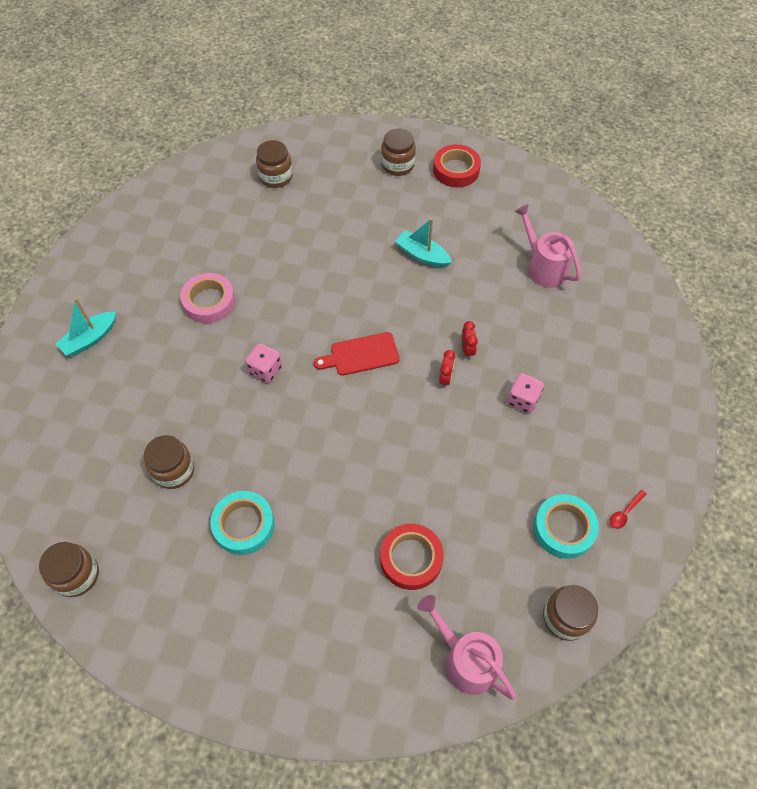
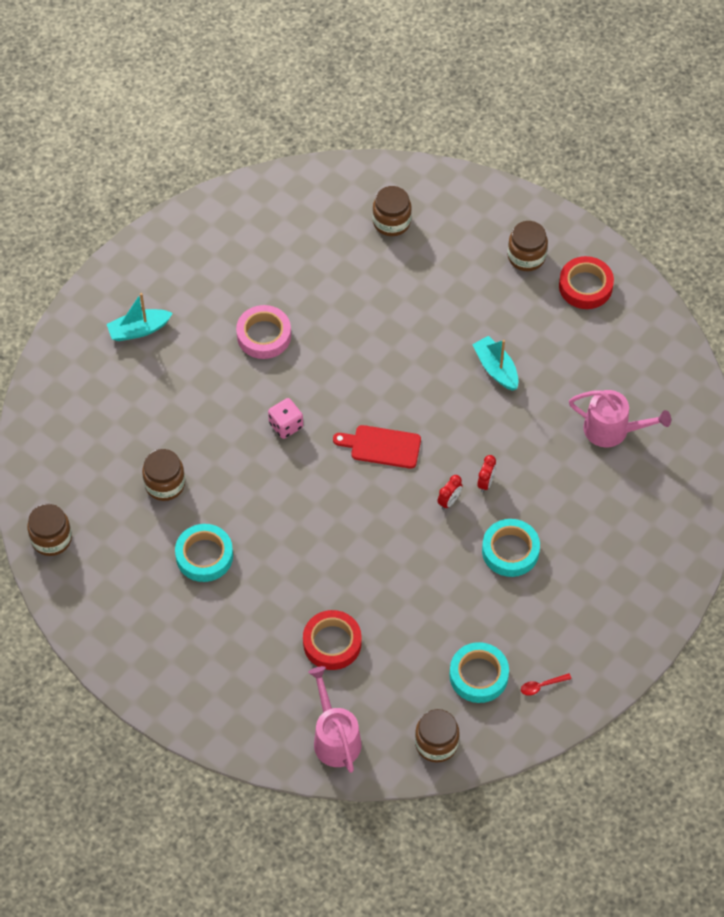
camera: 25 degrees right, 0 degrees up
pink dice [507,373,544,413] -> turquoise tape [482,519,540,577]
pink watering can [514,204,581,288] -> pink watering can turned 120 degrees clockwise [569,390,671,447]

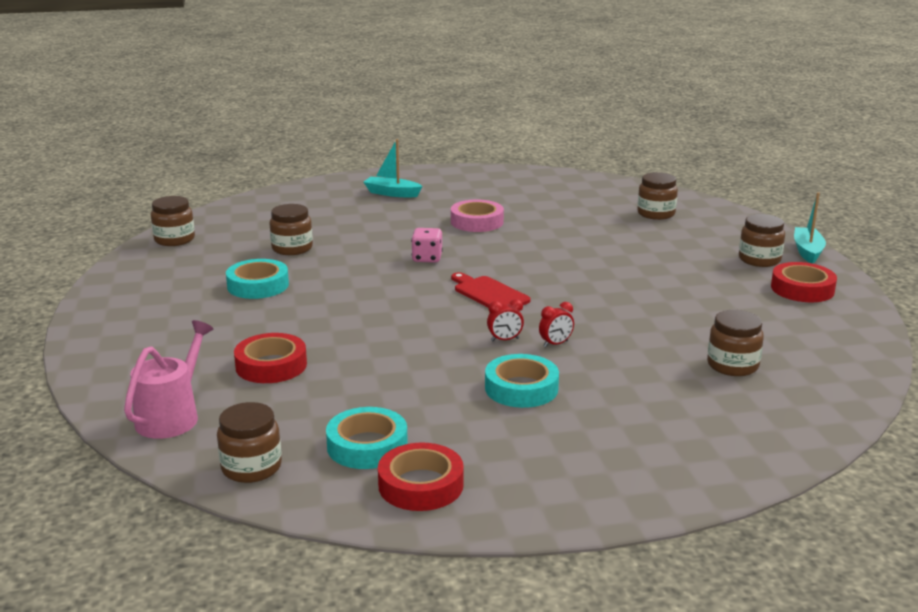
camera: 40 degrees right, 35 degrees down
turquoise boat [472,336,519,391] -> turquoise boat moved to [794,192,826,264]
red spoon [521,673,572,696] -> red tape [378,443,464,511]
pink watering can [569,390,671,447] -> brown jar [707,310,764,376]

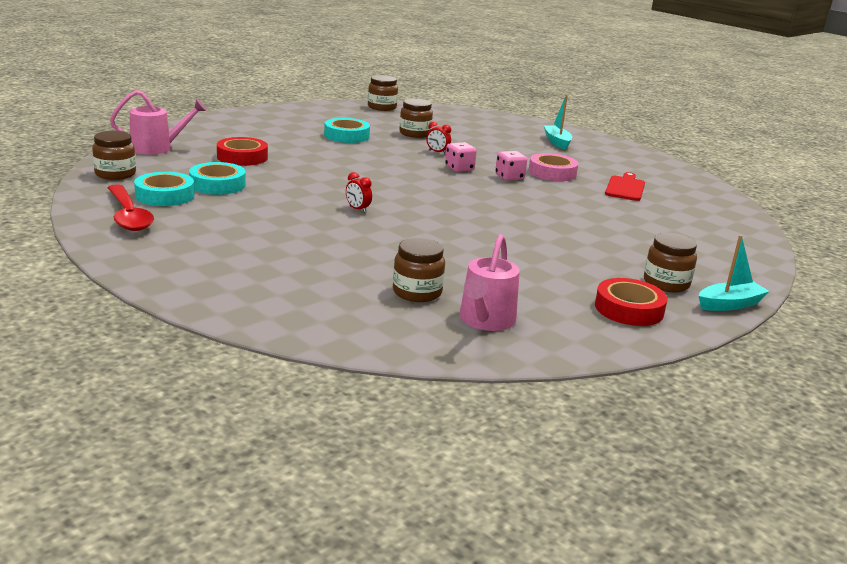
camera: 55 degrees right, 0 degrees up
red tape [378,443,464,511] -> red spoon [108,184,154,231]
red cutting board [451,272,531,307] -> red cutting board moved to [605,172,645,201]
turquoise tape [485,354,559,408] -> turquoise tape moved to [189,162,246,195]
red clock [539,302,574,347] -> red clock moved to [426,122,451,154]
brown jar [637,172,678,220] -> none
none -> pink watering can [460,234,520,331]
none -> pink dice [495,151,527,181]

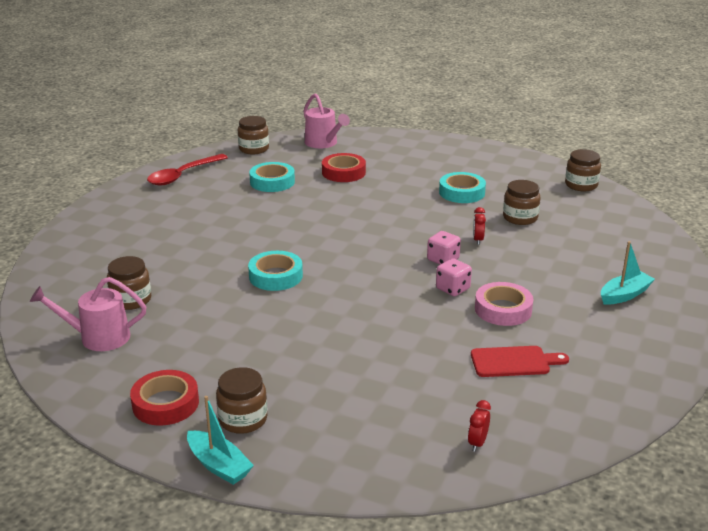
camera: 70 degrees right, 5 degrees up
turquoise tape [134,172,194,206] -> turquoise tape moved to [248,251,303,291]
red clock [346,172,372,213] -> red clock moved to [468,400,491,452]

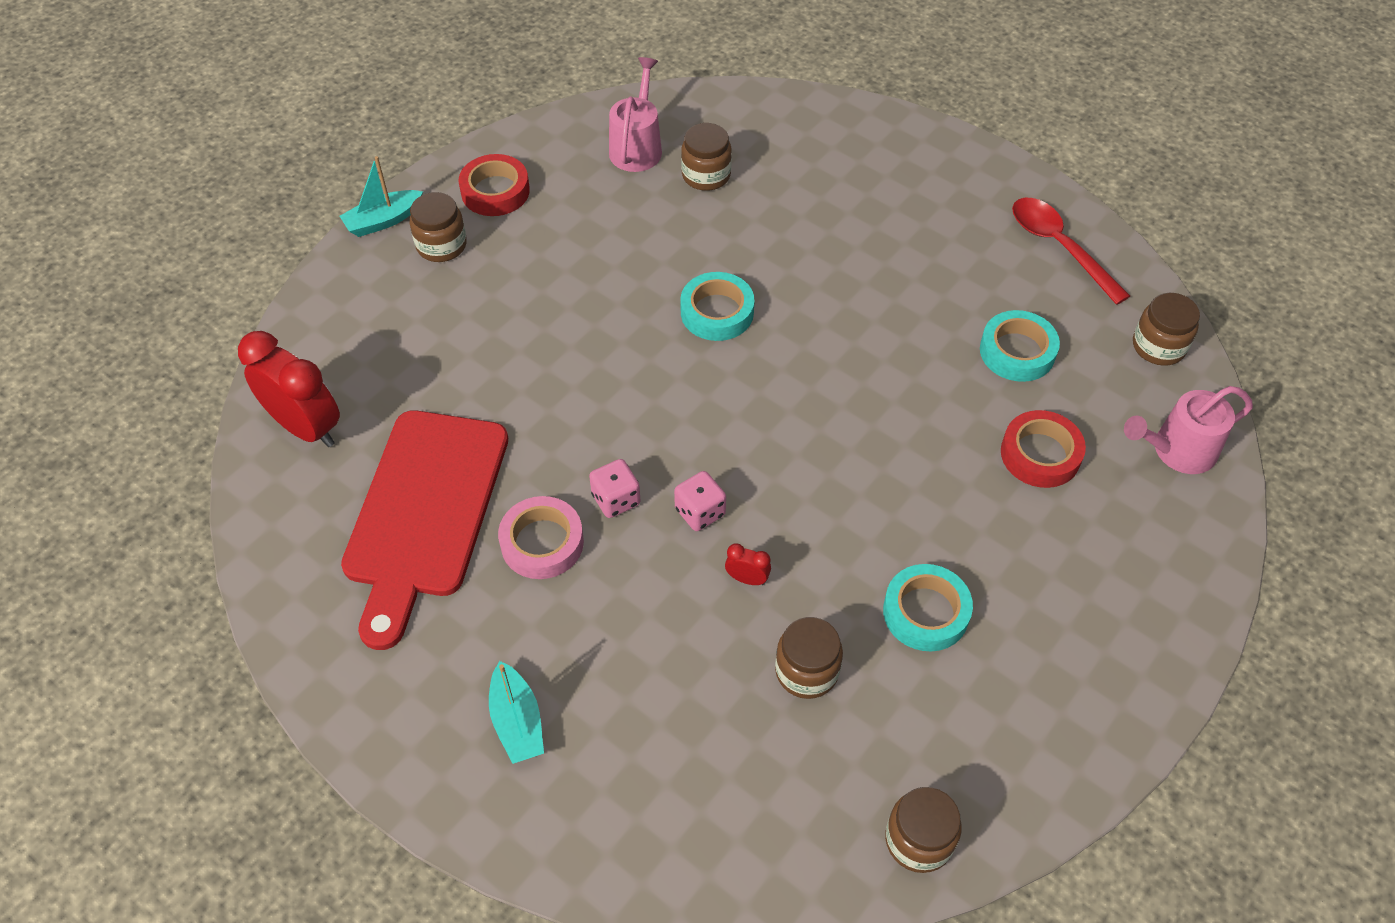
camera: 105 degrees right, 25 degrees up
red clock [468,400,491,452] -> red clock [238,331,340,447], size x2.36
red cutting board [471,346,569,377] -> red cutting board [341,410,508,650], size x2.11

